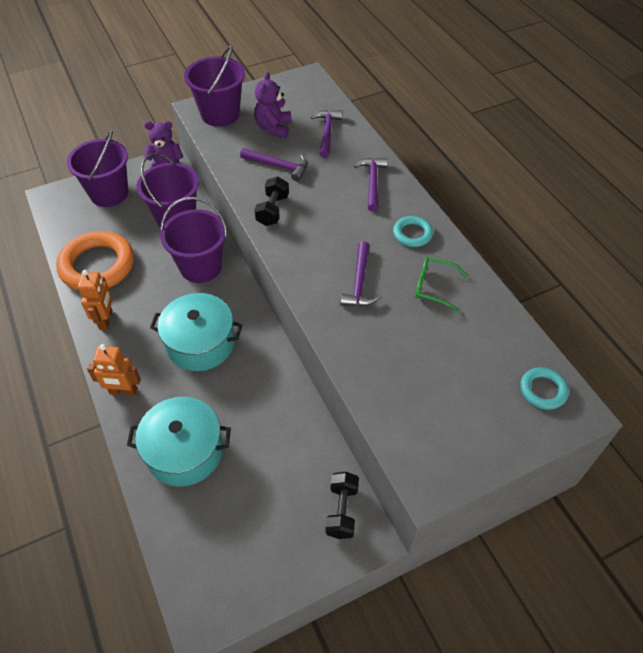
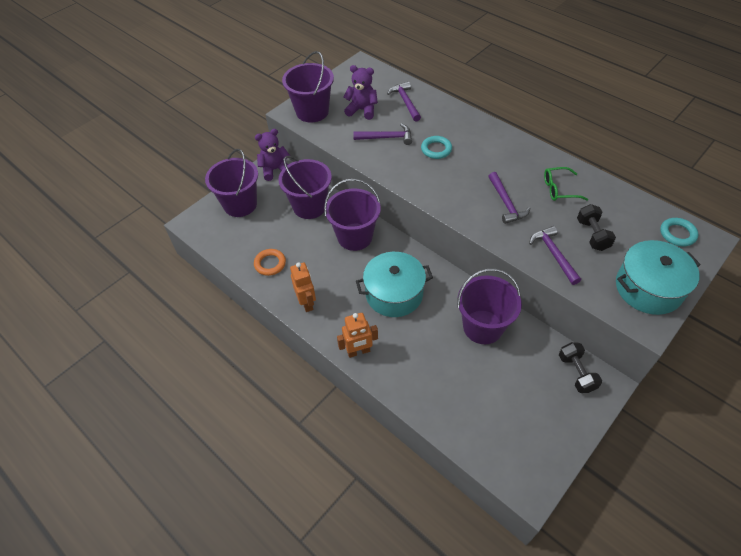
camera: 20 degrees left, 0 degrees up
orange ring [56,231,134,291] -> orange ring [254,249,286,276], size x0.49
turquoise pot [127,397,231,487] -> turquoise pot moved to [616,240,701,315]
purple teddy bear [254,72,292,138] -> purple teddy bear turned 120 degrees clockwise [343,65,378,120]
black dumbbell [254,176,289,226] -> black dumbbell moved to [577,204,616,251]
purple hammer [354,158,388,212] -> purple hammer moved to [529,226,581,285]
turquoise ring [393,216,433,247] -> turquoise ring moved to [421,136,452,159]
none -> purple bucket [457,268,522,344]

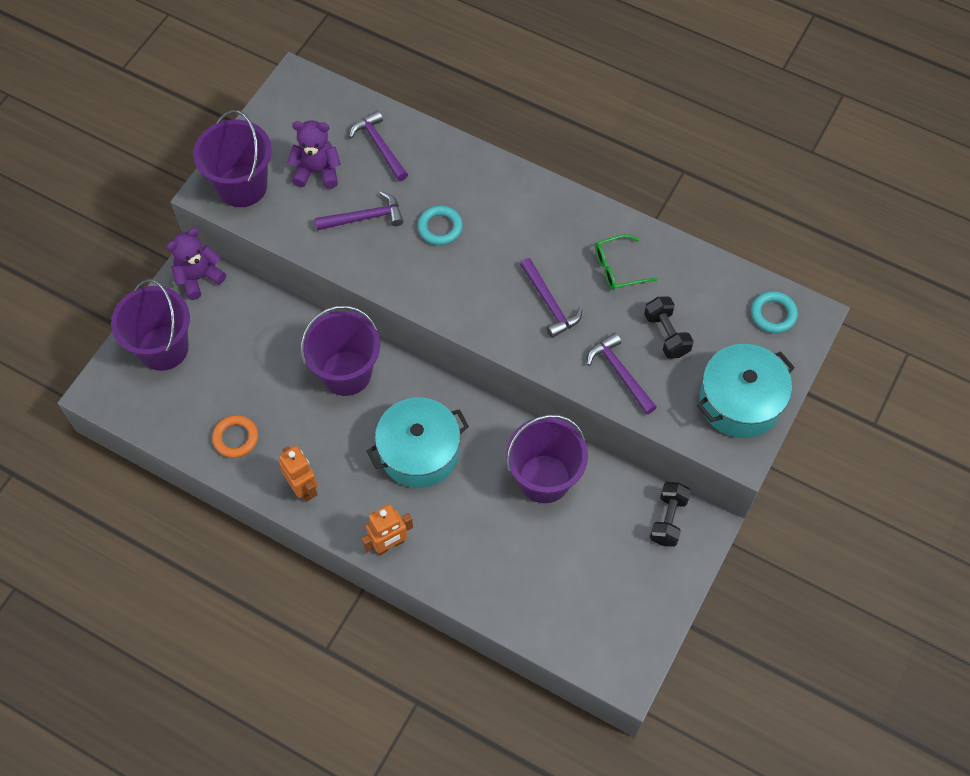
camera: 15 degrees left, 10 degrees up
purple bucket [278,156,332,219] -> none
black dumbbell [559,342,602,393] -> black dumbbell turned 45 degrees clockwise [650,482,691,547]

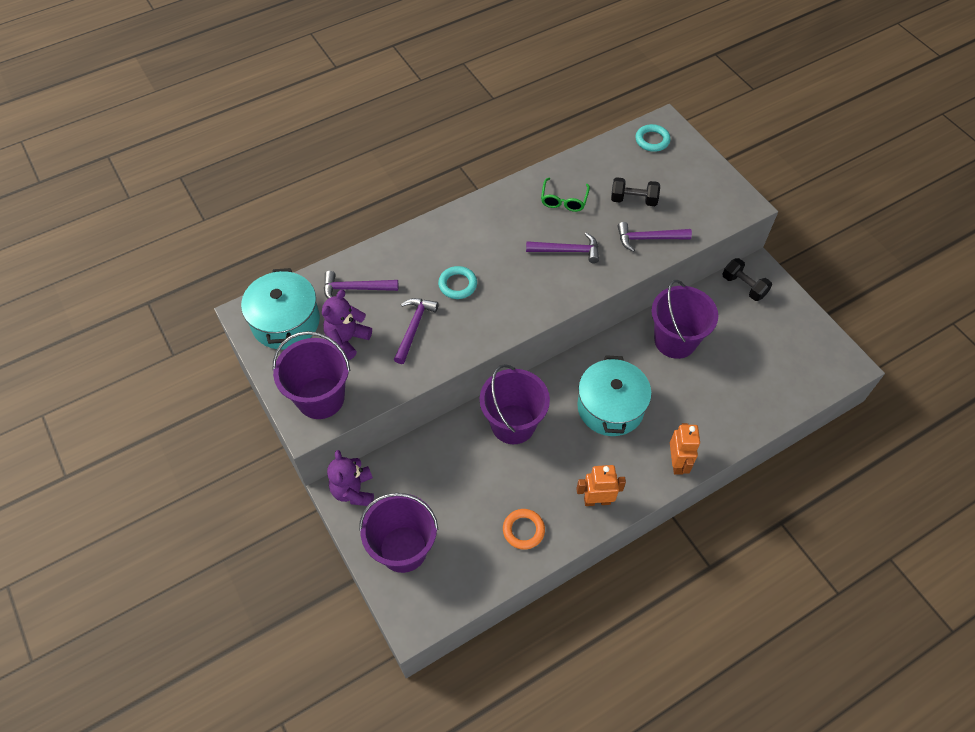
camera: 60 degrees left, 5 degrees down
turquoise pot [697,344,795,438] -> turquoise pot moved to [241,268,320,350]

